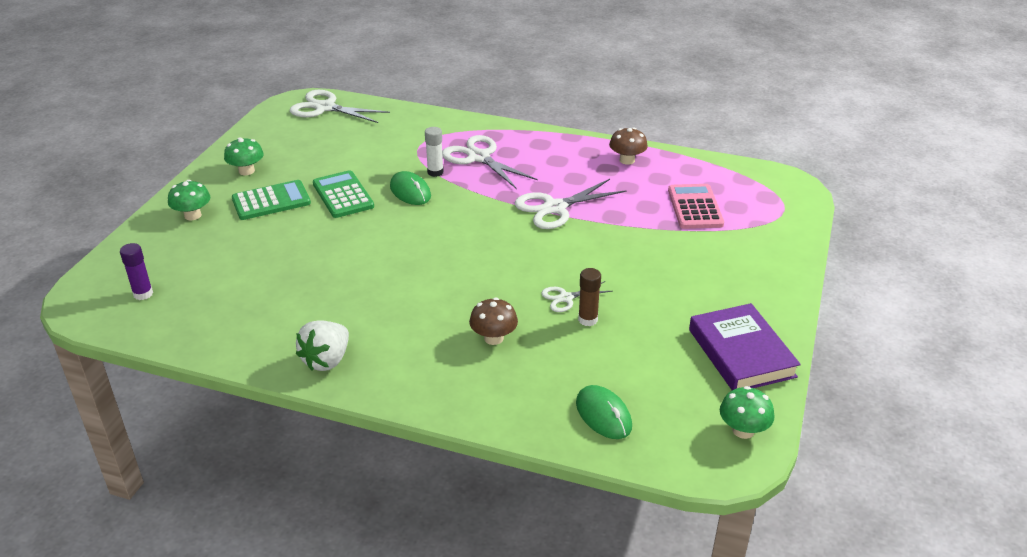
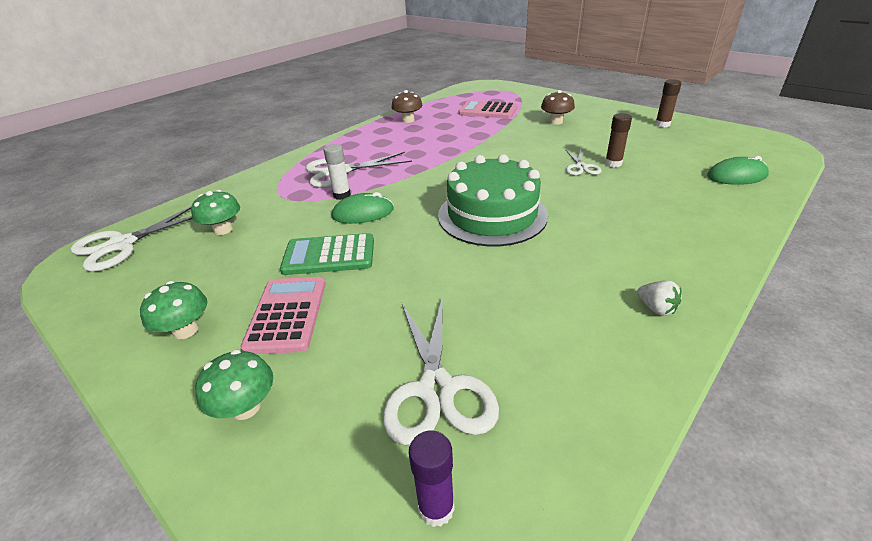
camera: 65 degrees left, 0 degrees up
green calculator [232,180,311,220] -> pink calculator [240,277,326,354]
white strawberry [296,320,349,371] -> white strawberry [637,281,682,316], size x0.56
brown mushroom [469,297,518,345] -> brown mushroom moved to [541,90,575,125]
white scissors [515,179,627,229] -> white scissors moved to [383,296,499,445]
purple book [689,303,801,390] -> brown glue stick [655,79,682,127]
green mushroom [720,386,774,439] -> green mushroom moved to [191,190,240,235]
none -> green cake [438,154,548,246]

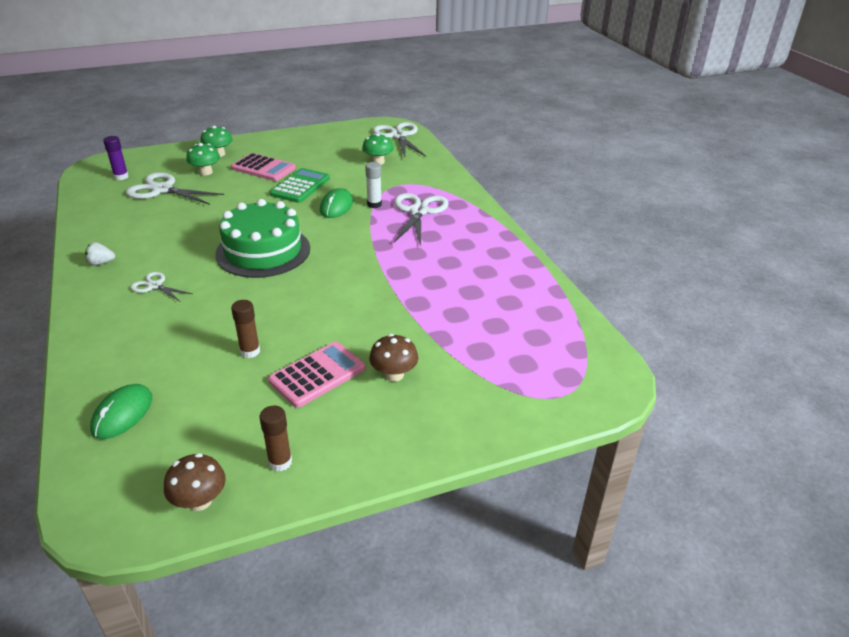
camera: 115 degrees right, 0 degrees up
green mushroom [140,281,207,339] -> green mushroom moved to [186,143,220,176]
brown mushroom [392,90,423,123] -> brown mushroom moved to [164,453,226,511]
pink calculator [459,100,517,119] -> pink calculator moved to [268,341,366,408]
white scissors [566,149,602,175] -> white scissors moved to [130,272,192,302]

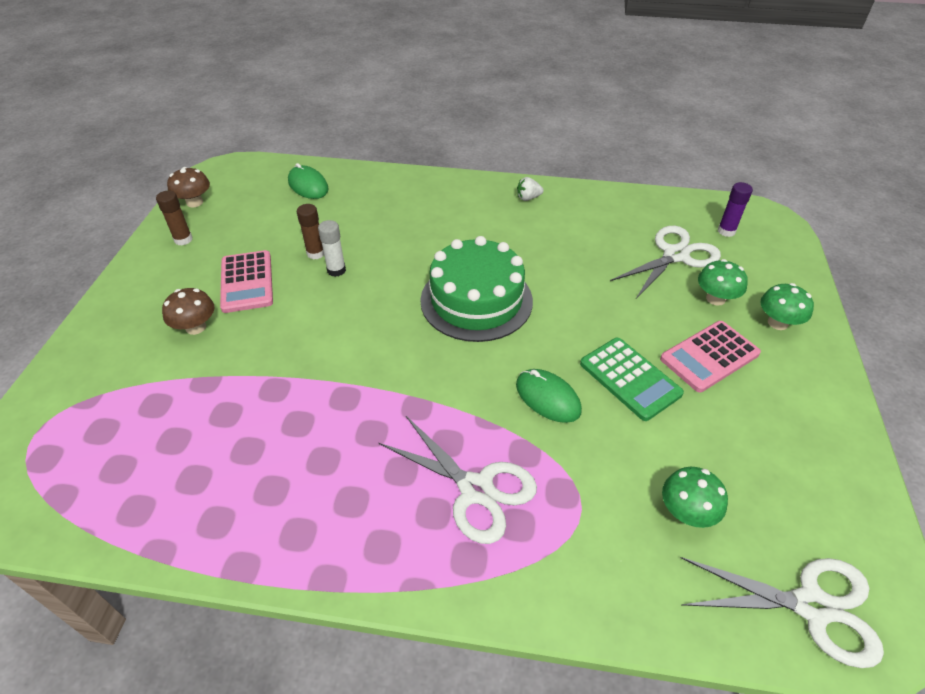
camera: 120 degrees right, 10 degrees up
white strawberry [85,242,115,266] -> white strawberry turned 120 degrees counterclockwise [517,177,544,201]
white scissors [130,272,192,302] -> none
white glue stick [365,162,382,208] -> white glue stick moved to [318,220,346,277]

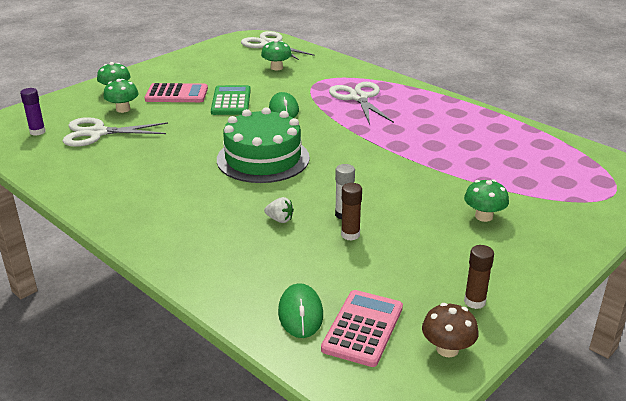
camera: 145 degrees left, 15 degrees down
brown mushroom [162,288,214,335] -> green mushroom [464,179,509,222]
pink calculator [220,250,273,313] -> pink calculator moved to [321,290,403,367]
white strawberry [517,177,544,201] -> white strawberry moved to [264,197,294,223]

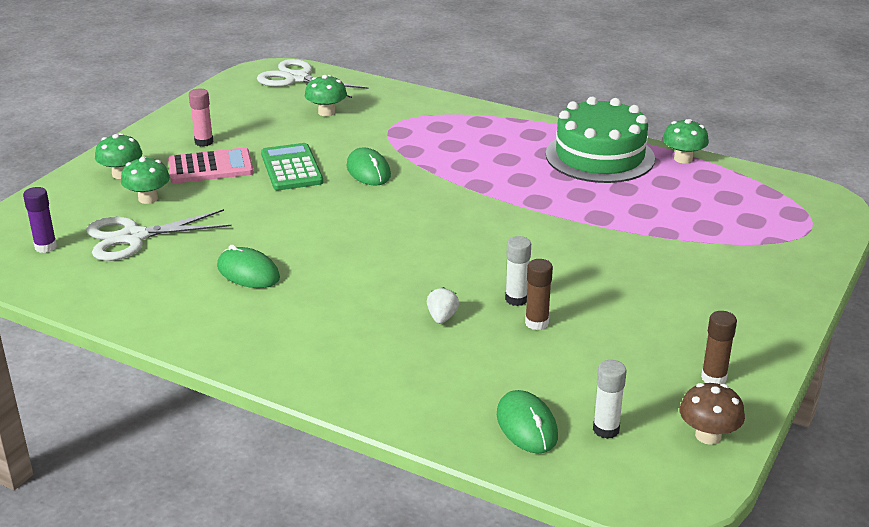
camera: 15 degrees left, 0 degrees up
green cake [217,107,310,183] -> green cake moved to [546,97,655,183]
white strawberry [264,197,294,223] -> white strawberry turned 90 degrees counterclockwise [427,287,459,324]
pink calculator [321,290,403,367] -> white glue stick [593,360,627,439]
white scissors [329,82,394,125] -> none
green mushroom [464,179,509,222] -> green mushroom moved to [663,119,709,163]
none -> pink glue stick [189,89,214,147]
none -> green mouse [217,245,280,288]

